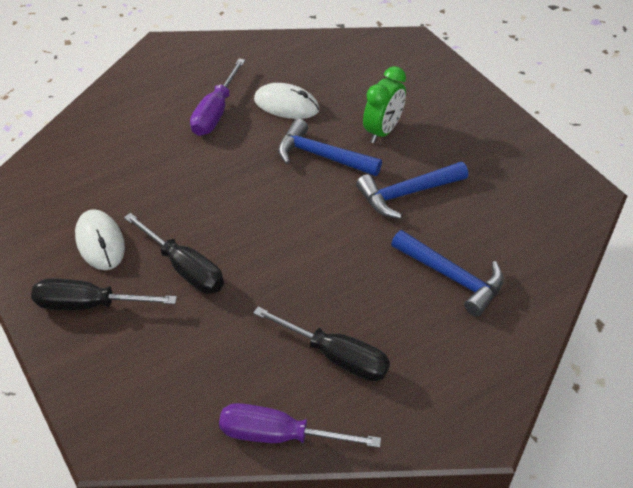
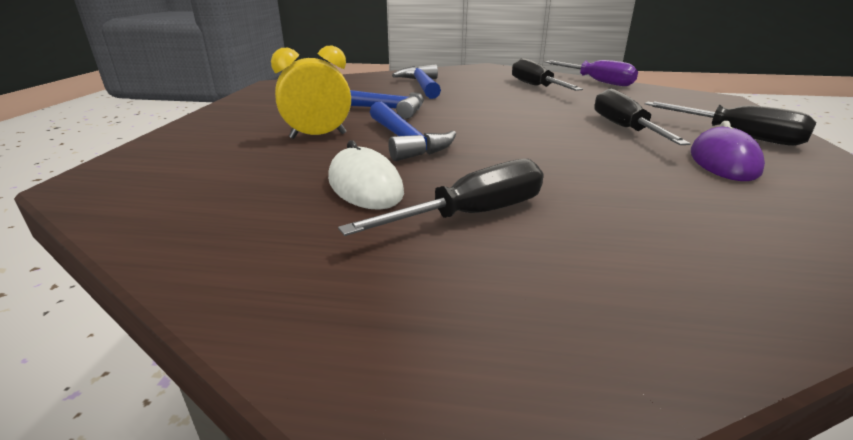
camera: 140 degrees left, 20 degrees down
white mouse [75,209,125,270] -> purple mouse [691,121,765,181]
purple screwdriver [190,59,245,136] -> black screwdriver [338,159,544,236]
green clock [363,66,406,143] -> yellow clock [271,46,351,139]

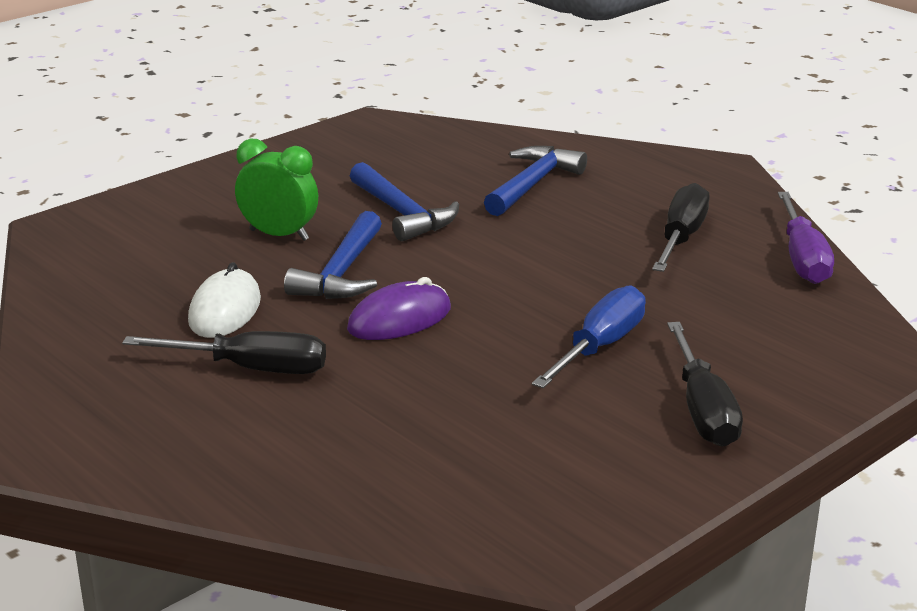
camera: 40 degrees right, 0 degrees up
yellow clock [271,46,351,139] -> green clock [235,139,318,241]
black screwdriver [594,88,691,145] -> blue screwdriver [532,285,646,388]
purple mouse [691,121,765,181] -> purple mouse moved to [347,277,451,340]

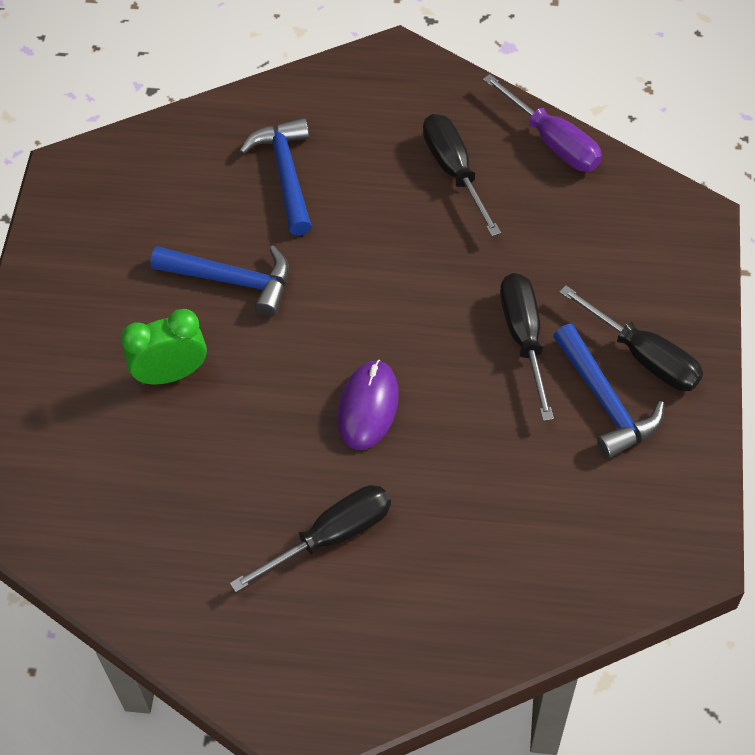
camera: 40 degrees left, 30 degrees up
white mouse [188,262,261,338] -> none
blue hammer [284,211,382,299] -> blue hammer moved to [553,324,664,459]
blue screwdriver [532,285,646,388] -> black screwdriver [500,273,554,421]

